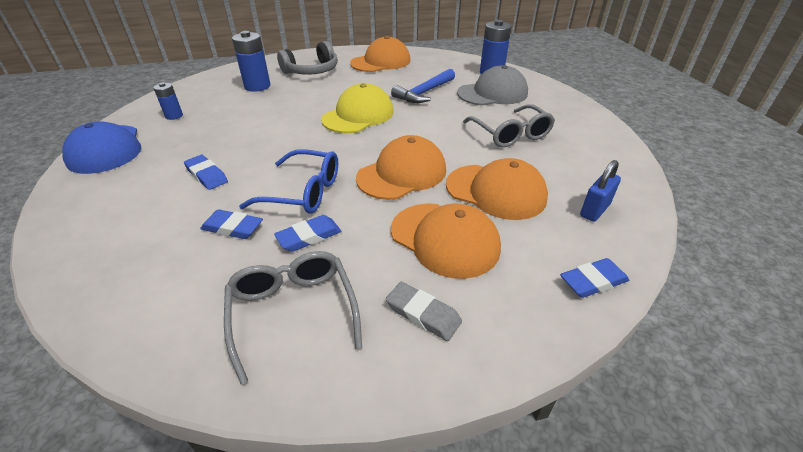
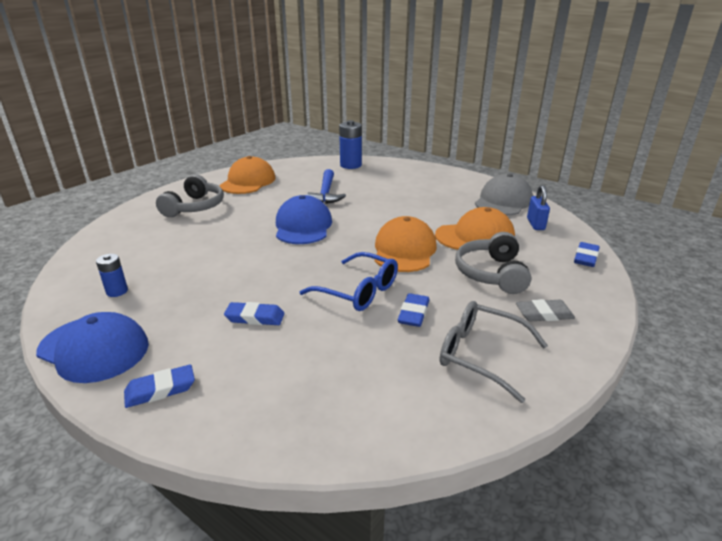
camera: 40 degrees left, 10 degrees down
blue eraser [200,209,263,239] -> blue eraser moved to [124,364,195,408]
blue battery [232,31,270,92] -> none
blue glasses [239,149,338,214] -> blue glasses turned 60 degrees clockwise [300,252,398,311]
yellow cap [321,83,394,133] -> blue cap [276,195,332,244]
orange cap [391,203,501,279] -> grey headphones [455,232,531,294]
grey cap [457,65,528,106] -> grey cap moved to [475,174,533,215]
grey glasses [463,104,555,147] -> none

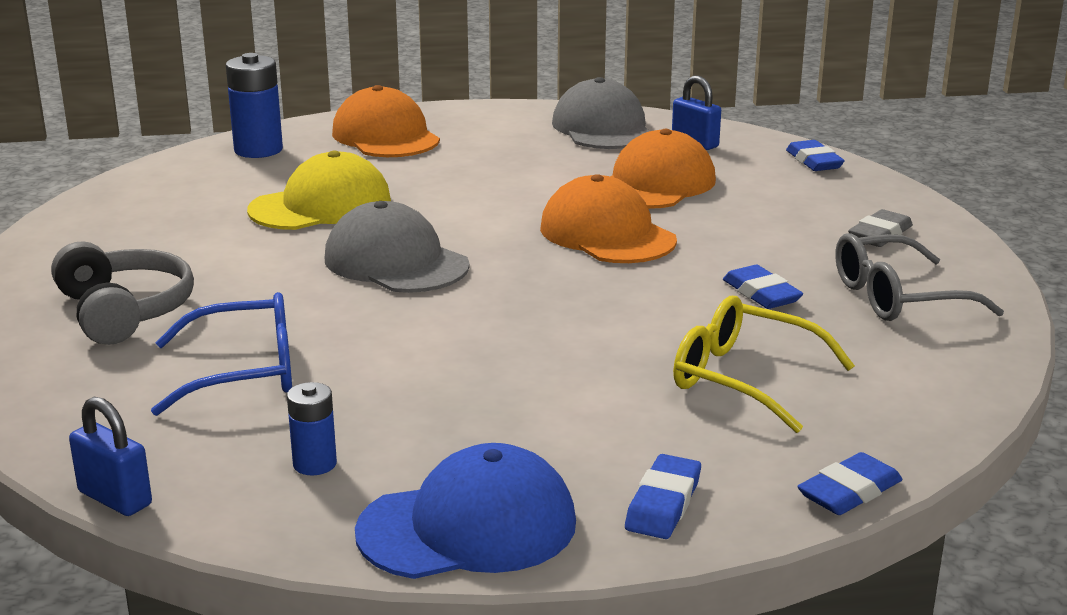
camera: 45 degrees left, 5 degrees down
orange cap [219,156,276,194] -> orange cap moved to [332,85,440,157]
blue eraser [224,302,285,325] -> blue eraser moved to [797,452,902,515]
blue cap [276,195,332,244] -> grey cap [325,201,470,293]
blue glasses [300,252,398,311] -> blue glasses moved to [151,292,292,416]
blue hammer [307,169,346,204] -> yellow cap [247,151,391,230]
grey headphones [455,232,531,294] -> none
none -> blue padlock [69,397,152,516]
none -> yellow glasses [673,296,855,433]

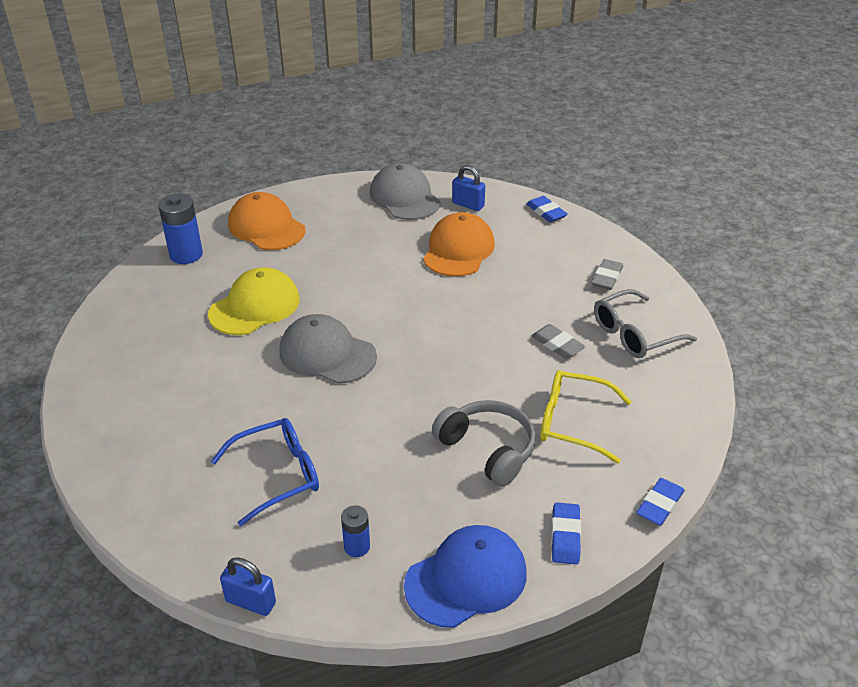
camera: 15 degrees left, 15 degrees up
grey headphones [51,241,194,345] -> grey headphones moved to [432,400,536,487]
orange cap [540,174,677,263] -> none
blue eraser [723,265,803,309] -> grey eraser [531,324,585,359]

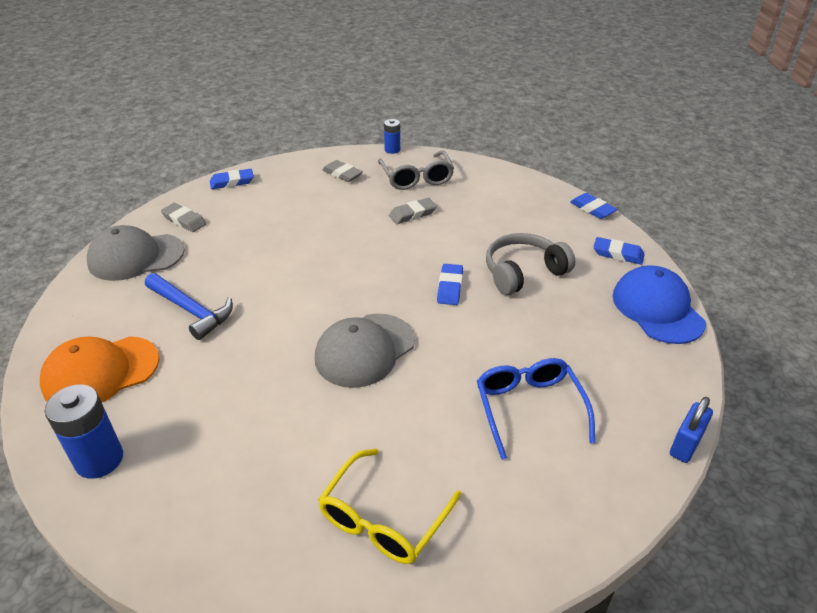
camera: 75 degrees left, 0 degrees up
yellow cap [208,267,300,335] -> none
blue battery [341,505,370,557] -> blue battery moved to [384,119,400,154]
orange cap [423,212,495,277] -> none
blue padlock [452,165,485,211] -> grey eraser [161,203,206,232]
yellow glasses [540,370,631,463] -> yellow glasses moved to [318,449,461,564]
none -> blue hammer [145,273,233,340]
none -> blue eraser [437,264,463,305]

